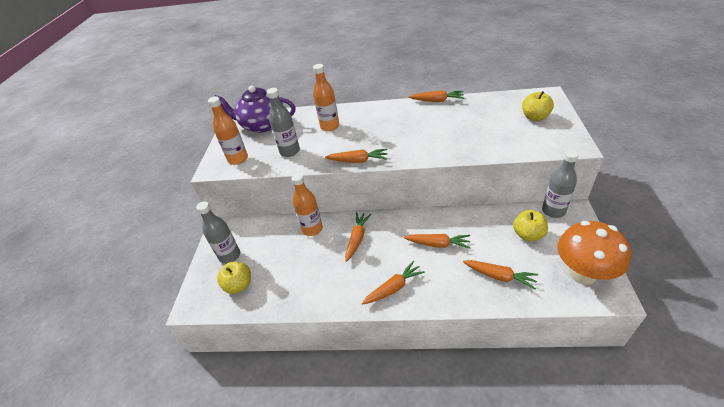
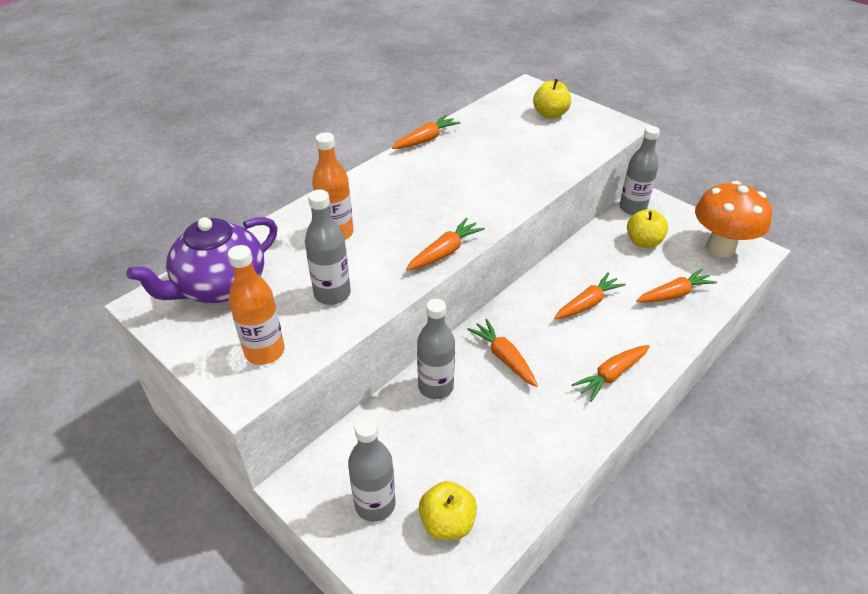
camera: 55 degrees left, 0 degrees up
orange bottle [291,173,323,236] -> grey bottle [417,299,455,399]
orange carrot [362,261,425,305] -> orange carrot turned 135 degrees counterclockwise [572,345,650,402]

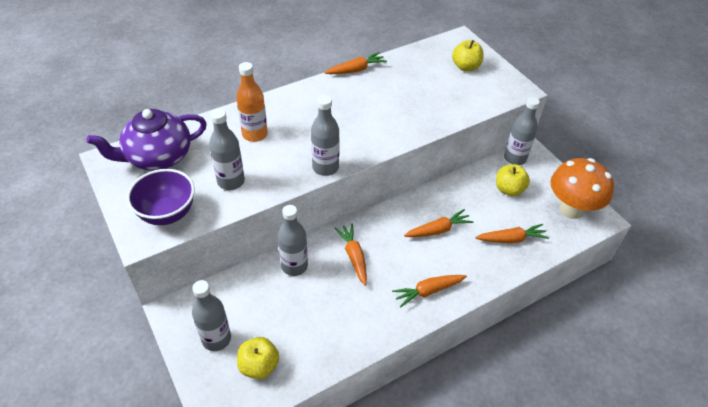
camera: 15 degrees right, 5 degrees up
orange bottle [228,245,285,365] -> purple bowl [127,169,195,225]
orange carrot [406,218,485,270] -> grey bottle [311,95,340,176]

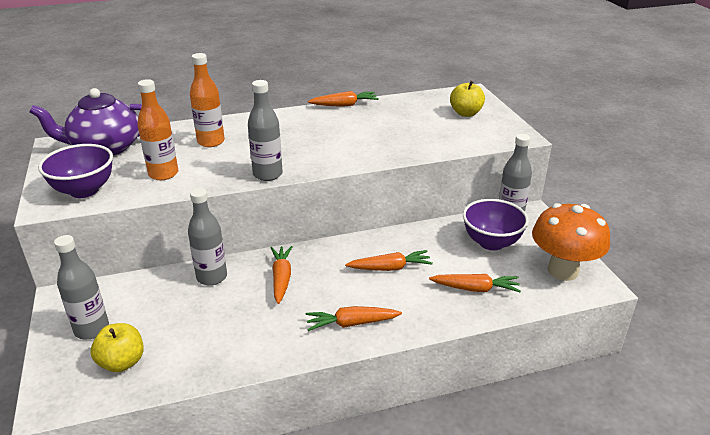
camera: 15 degrees right, 15 degrees down
grey bottle [209,109,245,190] -> orange bottle [138,79,178,180]
yellow apple [496,164,530,196] -> purple bowl [463,199,529,250]

